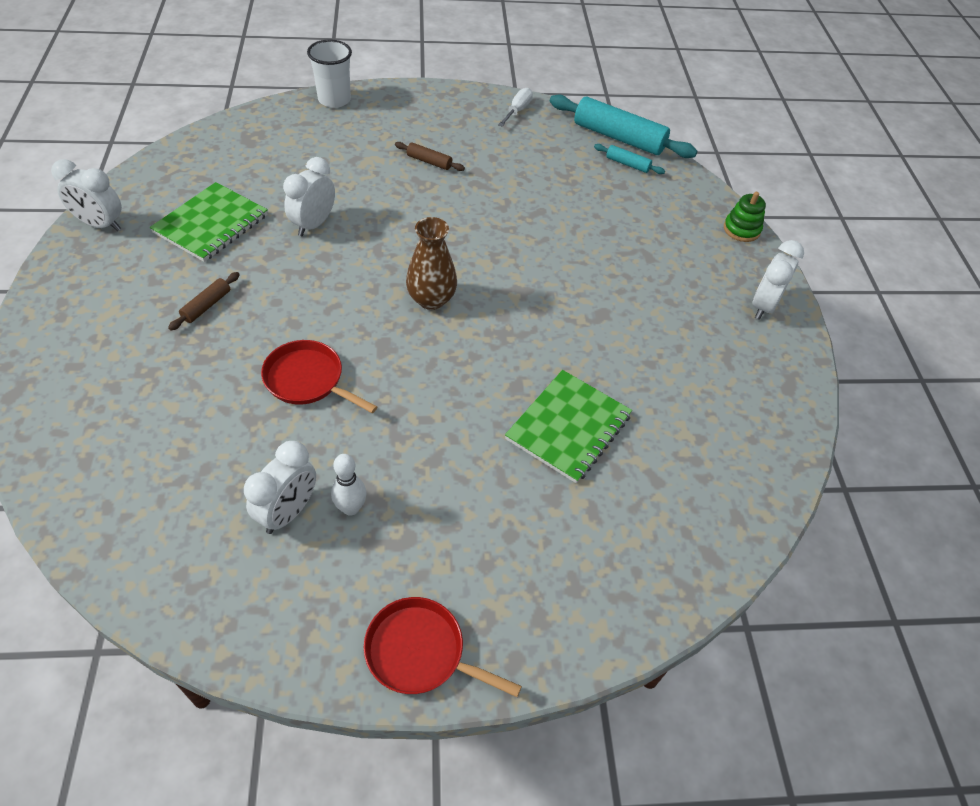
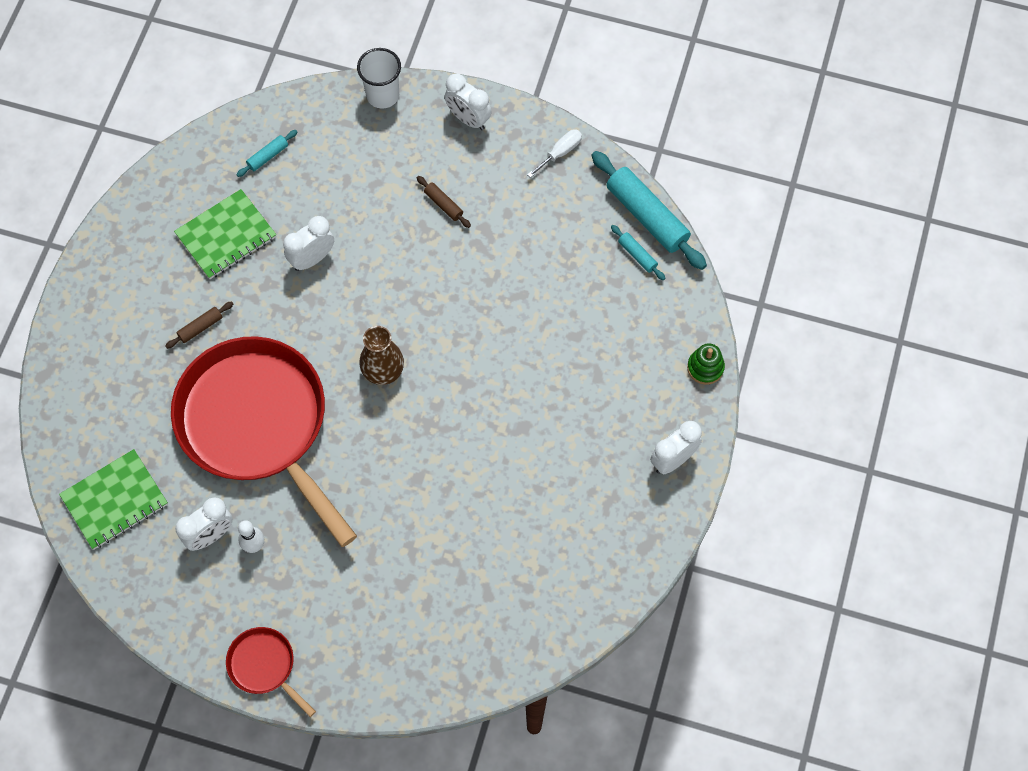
camera: 25 degrees right, 15 degrees up
white clock [51,159,122,231] -> white clock moved to [445,73,492,130]
red pan [261,340,378,413] -> red pan [171,336,357,547], size x2.39
green notebook [505,370,632,483] -> green notebook moved to [59,449,168,550]
none -> turquoise rolling pin [236,130,297,177]

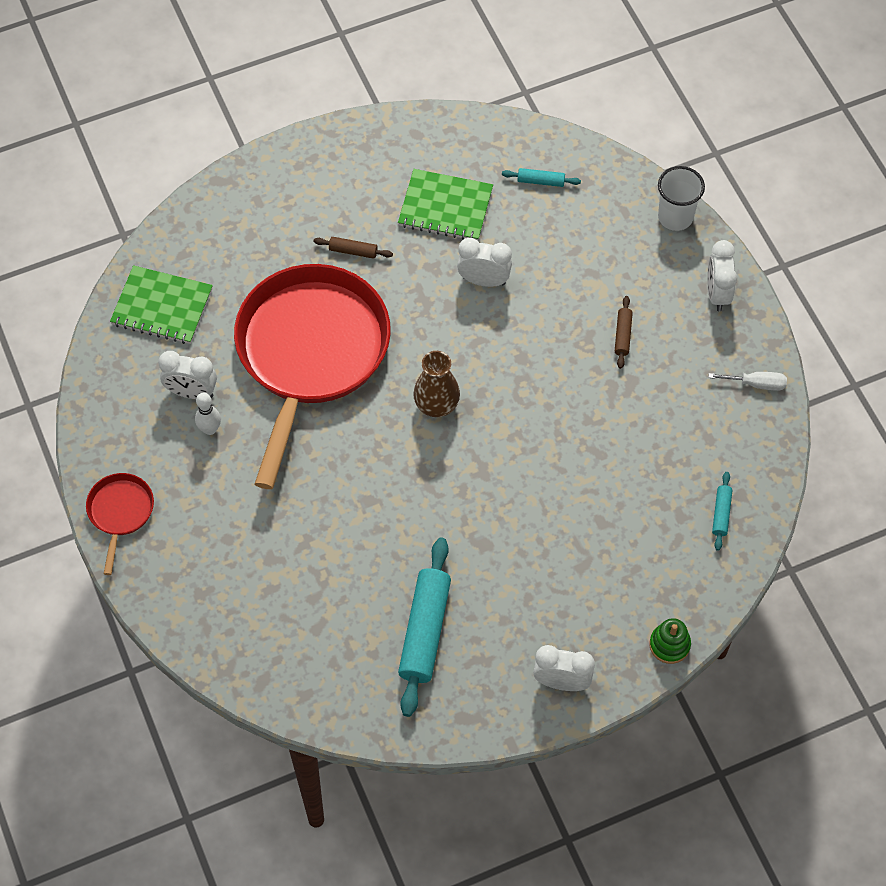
camera: 50 degrees right, 5 degrees down
turquoise rolling pin [591,151,707,270] -> turquoise rolling pin moved to [398,538,451,717]

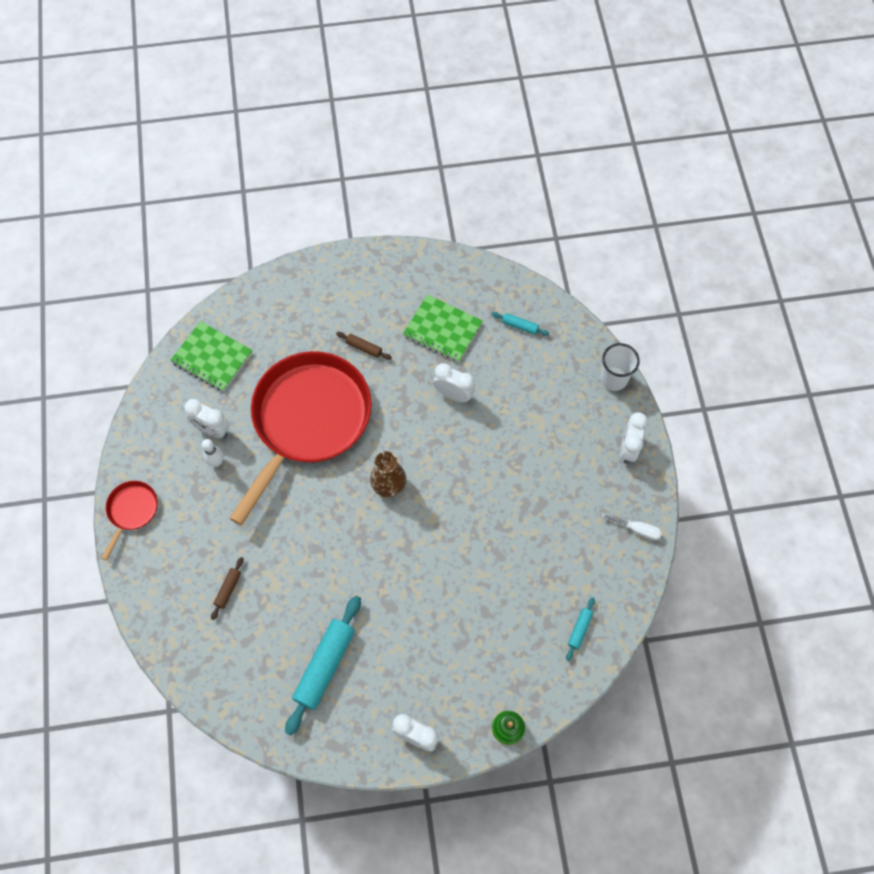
camera: 15 degrees right, 5 degrees up
brown rolling pin [615,296,633,369] -> brown rolling pin moved to [211,557,244,620]

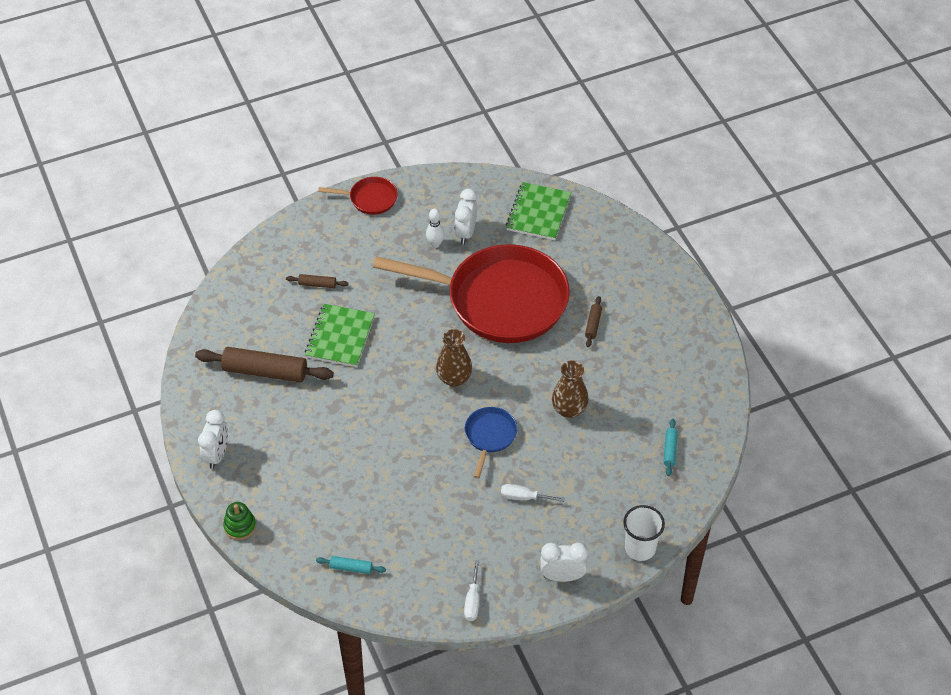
camera: 75 degrees right, 15 degrees down
turquoise rolling pin [285,596,361,736] -> brown rolling pin [195,347,334,382]
green notebook [403,295,483,362] -> green notebook moved to [305,304,375,367]
white clock [433,363,475,402] -> brown vase [552,360,589,418]
none -> blue pan [465,407,517,478]
none -> white screwdriver [501,484,565,502]

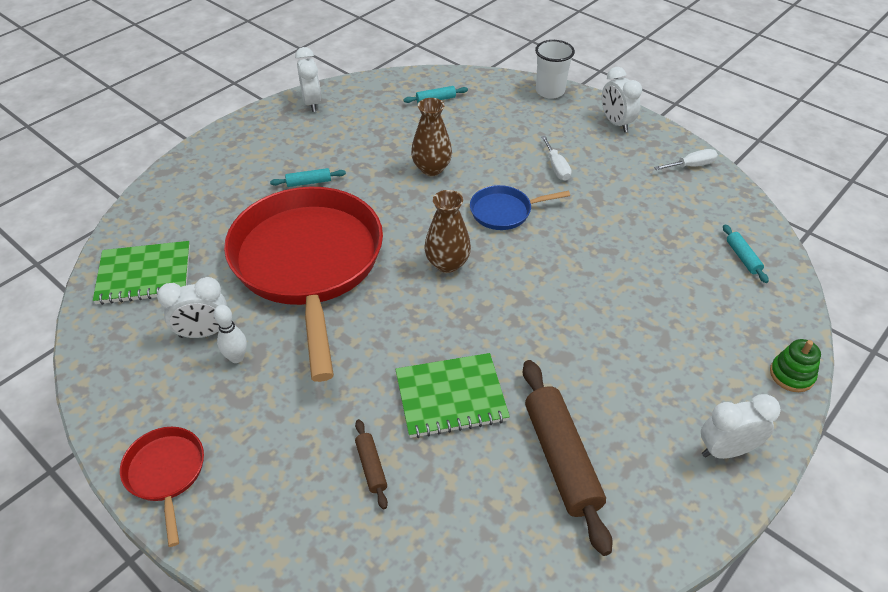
camera: 115 degrees left, 5 degrees down
brown rolling pin [585,296,602,347] -> turquoise rolling pin [270,168,346,187]
none -> white clock [295,47,321,112]

